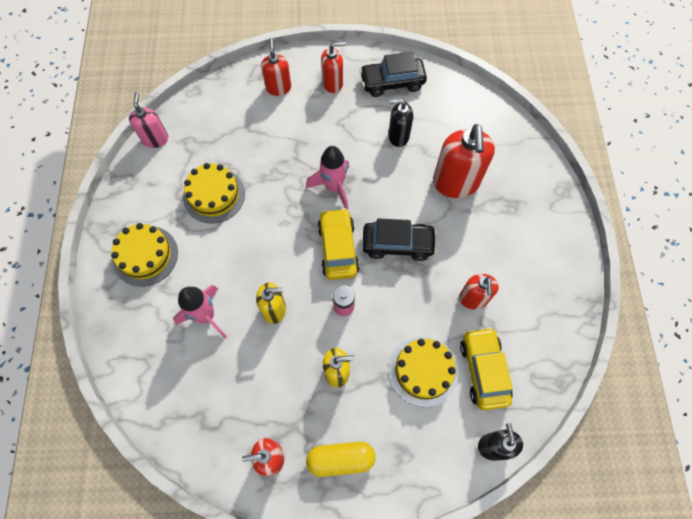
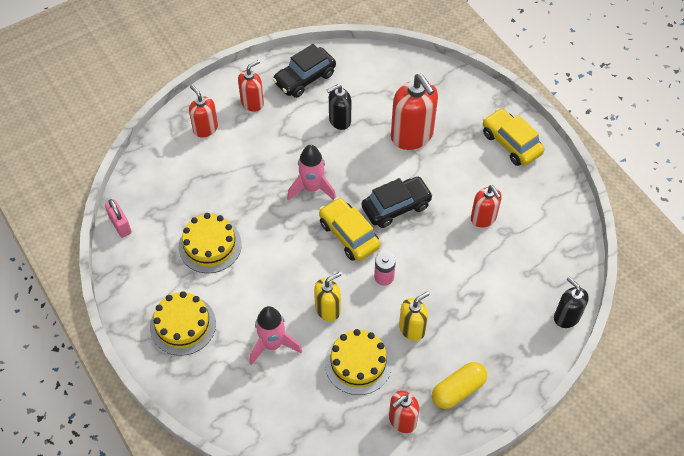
camera: 30 degrees left, 10 degrees down
pink soap dispenser [129,92,168,148] -> pink padlock [105,199,132,238]
yellow cake [389,337,459,407] -> yellow cake moved to [325,329,392,395]
yellow car [460,327,513,411] -> yellow car moved to [483,108,545,166]

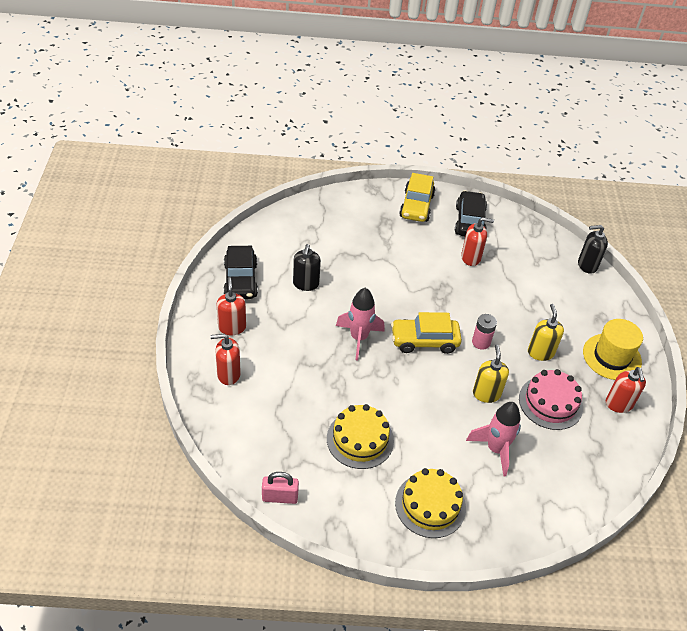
camera: 60 degrees left, 10 degrees down
yellow cake [325,329,392,395] -> pink cake [519,369,583,430]
black car [362,177,433,228] -> black car moved to [455,191,487,236]
red soap dispenser [391,74,438,150] -> none
yellow capsule [432,362,487,409] -> yellow hat [583,319,643,380]
yellow car [483,108,545,166] -> yellow car turned 75 degrees counterclockwise [399,173,435,222]

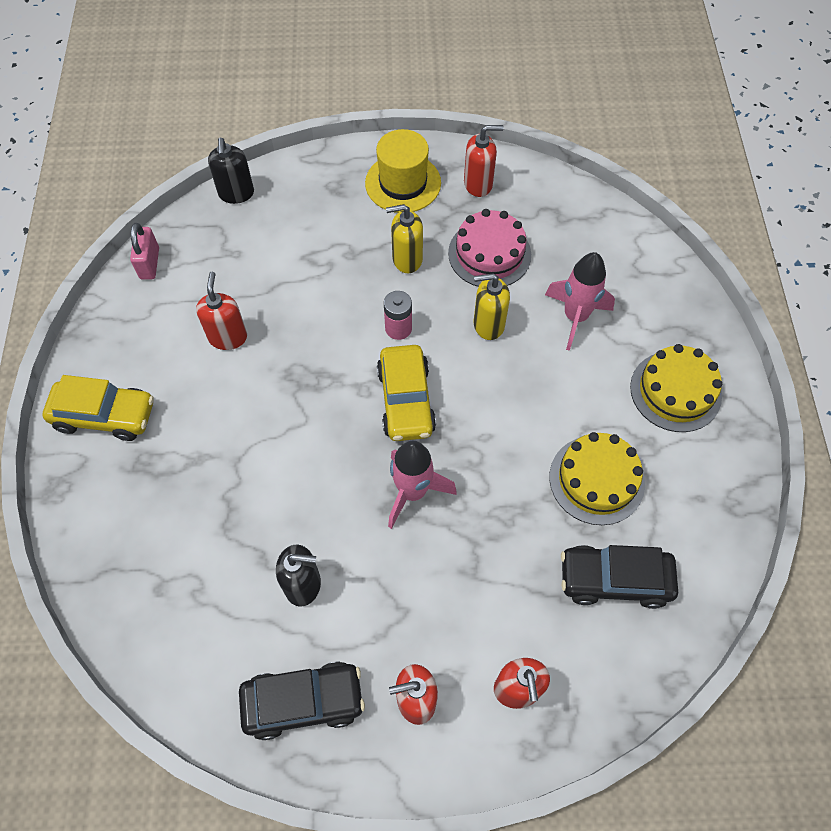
camera: 90 degrees left, 15 degrees up
pink padlock [262,472,299,504] -> pink padlock moved to [130,223,159,280]
black car [455,191,487,236] -> black car moved to [561,545,678,609]

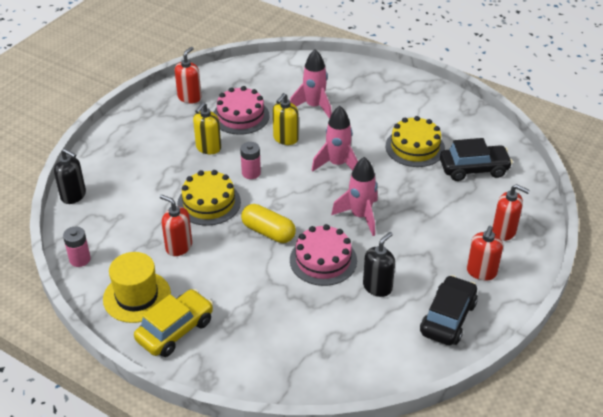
camera: 55 degrees left, 20 degrees down
pink padlock [130,223,159,280] -> pink battery [63,227,91,267]
yellow hat [365,129,441,213] -> yellow hat moved to [103,252,171,323]
yellow car [377,345,436,441] -> none
black car [561,545,678,609] -> black car turned 135 degrees counterclockwise [440,138,513,181]
yellow cake [630,344,722,432] -> yellow cake moved to [177,170,241,226]
none -> yellow capsule [241,204,296,243]
none -> pink cake [290,224,357,286]
none -> pink rocket [312,106,358,172]

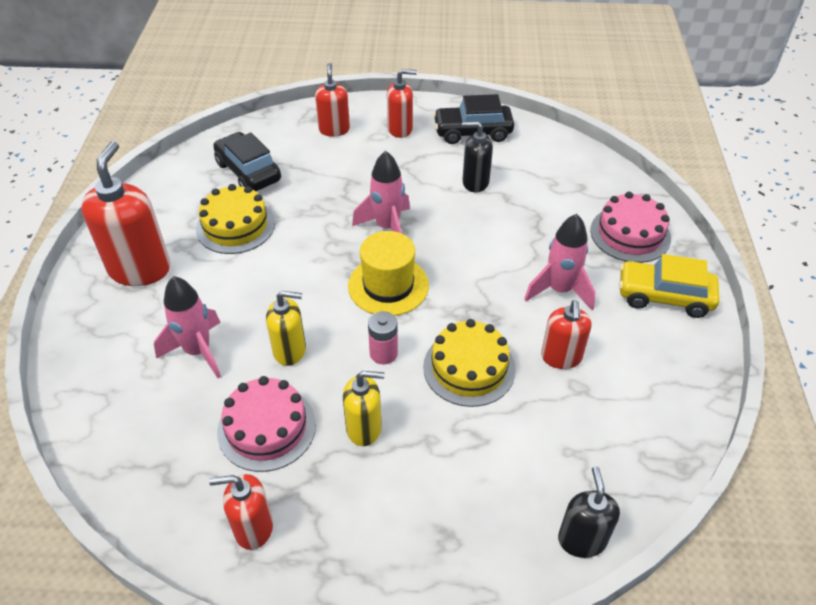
camera: 120 degrees left, 5 degrees up
pink battery [63,227,91,267] -> none
yellow hat [103,252,171,323] -> yellow hat moved to [348,231,429,316]
yellow capsule [241,204,296,243] -> none
pink cake [290,224,357,286] -> pink cake moved to [590,192,671,263]
pink rocket [312,106,358,172] -> pink rocket moved to [524,214,596,310]
none -> red soap dispenser [81,141,170,286]

